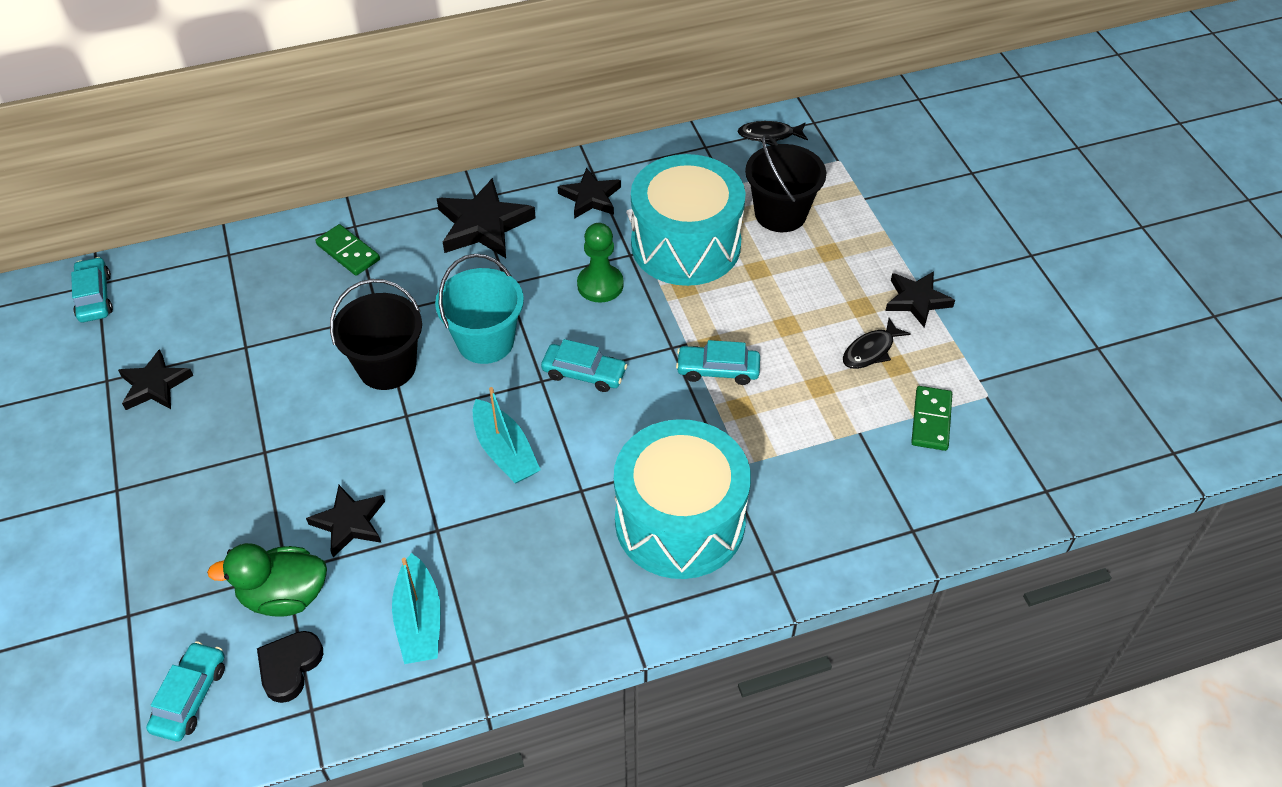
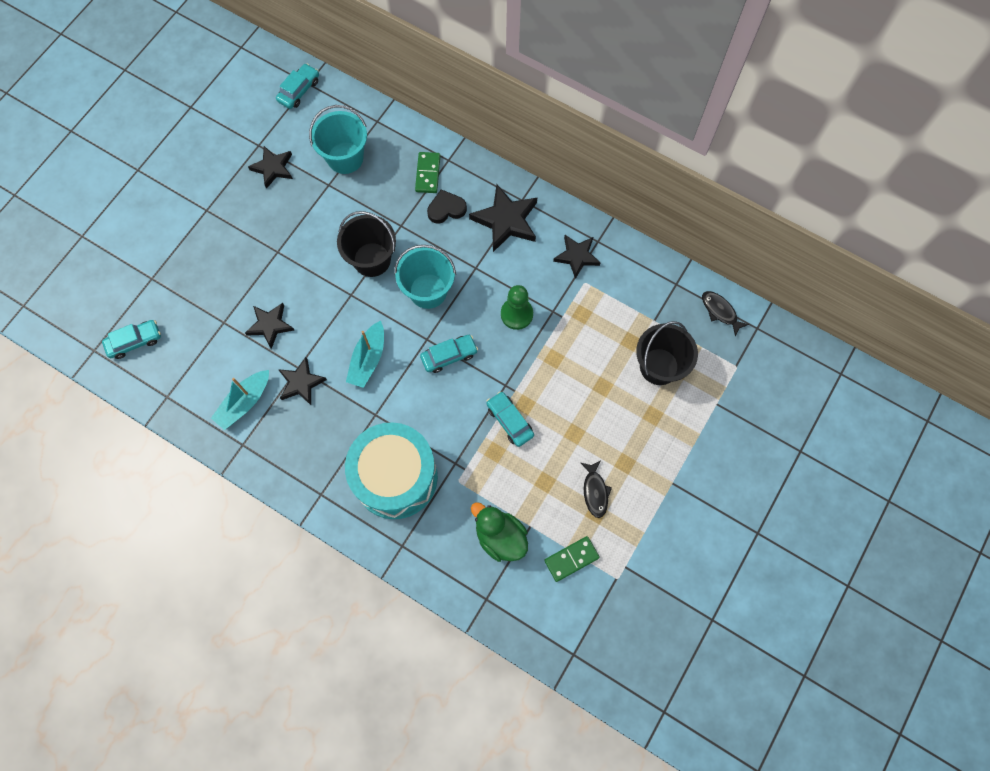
camera: 50 degrees right, 20 degrees up
green duck [207,543,327,617] -> green duck moved to [471,502,528,562]
black heart [257,631,323,703] -> black heart moved to [427,190,467,224]
turquoise car [541,339,627,392] -> turquoise car turned 90 degrees counterclockwise [420,335,478,373]
turquoise drum [631,154,745,286] -> none
black fish [843,318,911,369] -> black fish turned 105 degrees counterclockwise [581,460,612,518]
black star [885,271,955,328] -> black star moved to [278,358,327,405]
none -> turquoise bucket [309,105,367,174]

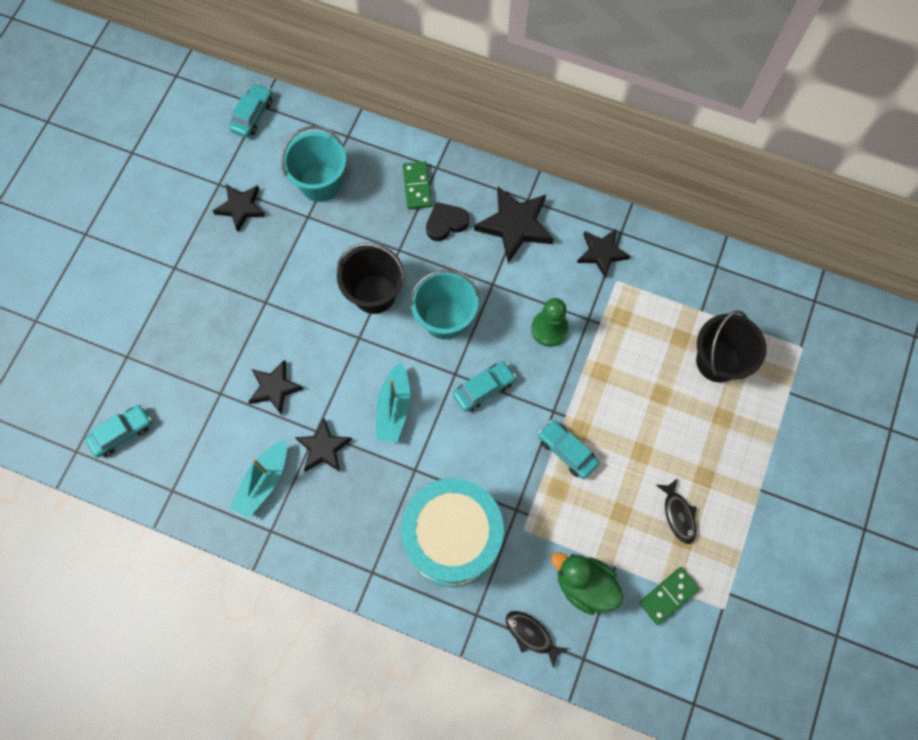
camera: 10 degrees left, 0 degrees up
black fish [702,291,749,337] -> black fish moved to [506,611,568,669]

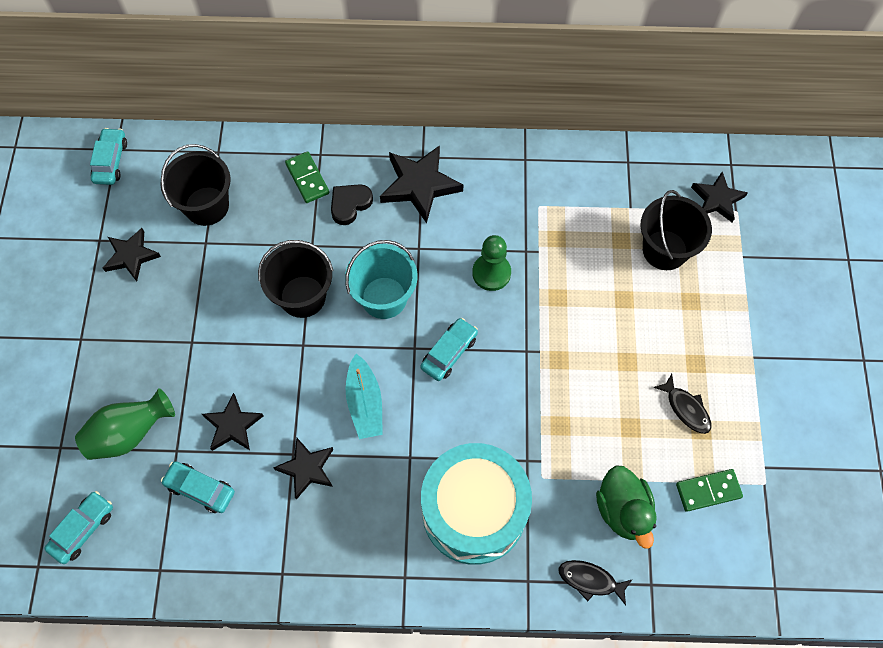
camera: 20 degrees left, 5 degrees down
turquoise boat [230,440,287,519] -> none
turquoise bucket [281,126,346,202] -> black bucket [160,144,231,226]
turquoise car [538,420,599,479] -> turquoise car moved to [161,461,235,513]
green duck [551,553,623,615] -> green duck turned 120 degrees counterclockwise [596,466,657,549]
black star [577,229,630,279] -> black star moved to [691,172,748,222]
green domino [639,567,700,625] -> green domino turned 45 degrees clockwise [676,469,743,512]
none -> green vase [75,388,175,460]

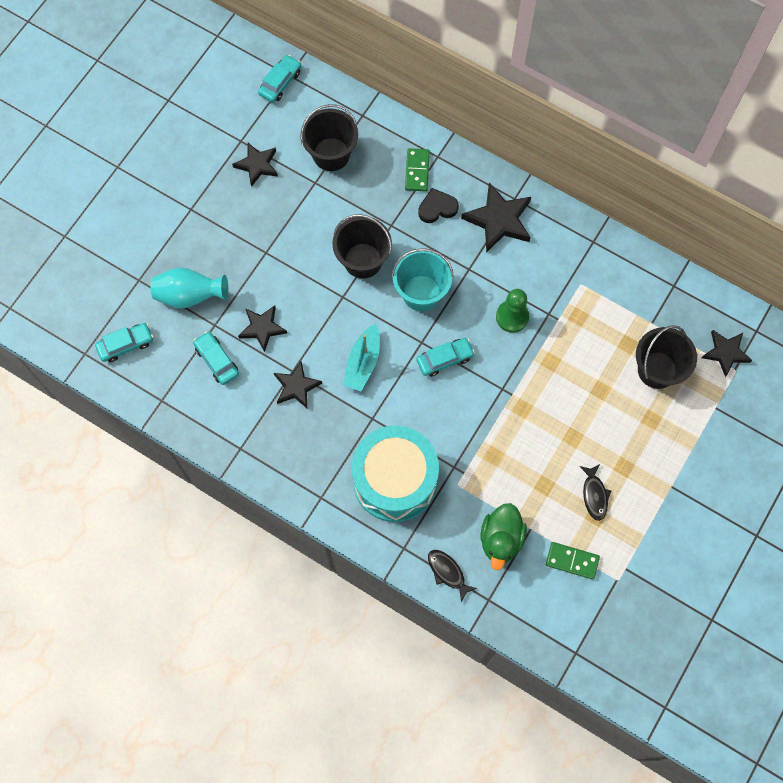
camera: 30 degrees right, 5 degrees up
green vase [75,388,175,460] -> turquoise vase [150,267,228,309]

